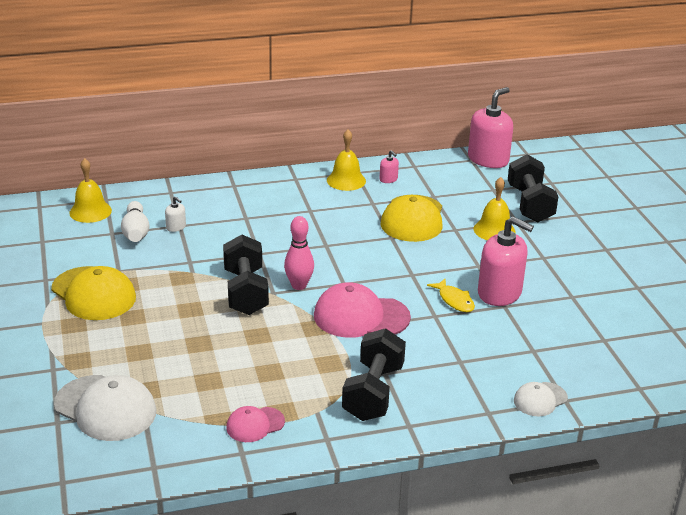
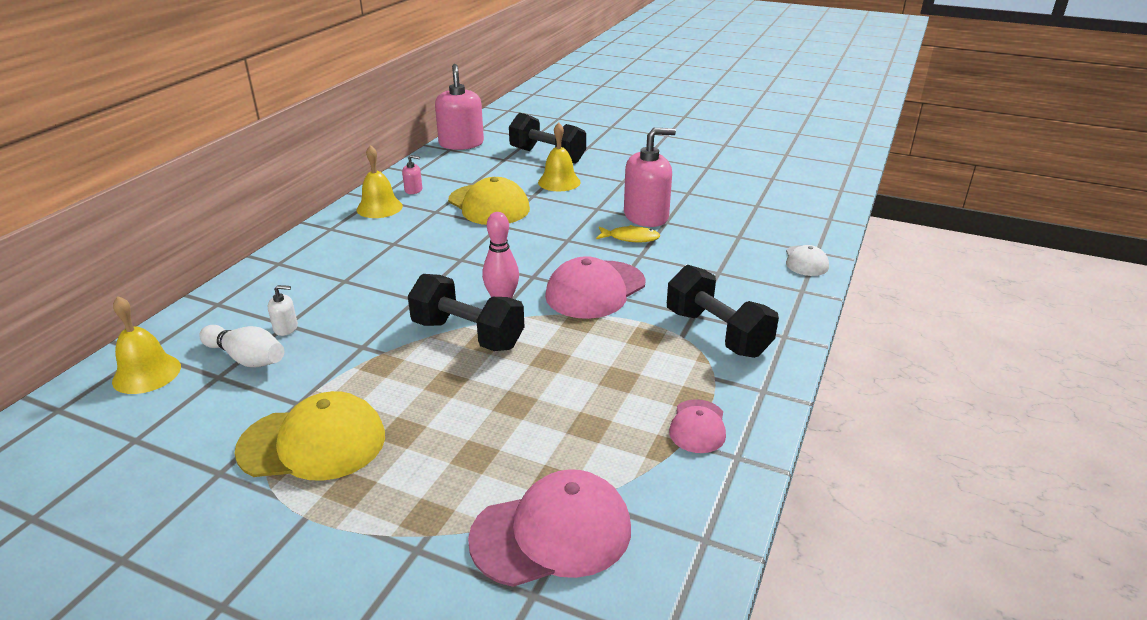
camera: 50 degrees left, 0 degrees up
white cap [54,375,156,441] -> pink cap [468,469,631,587]

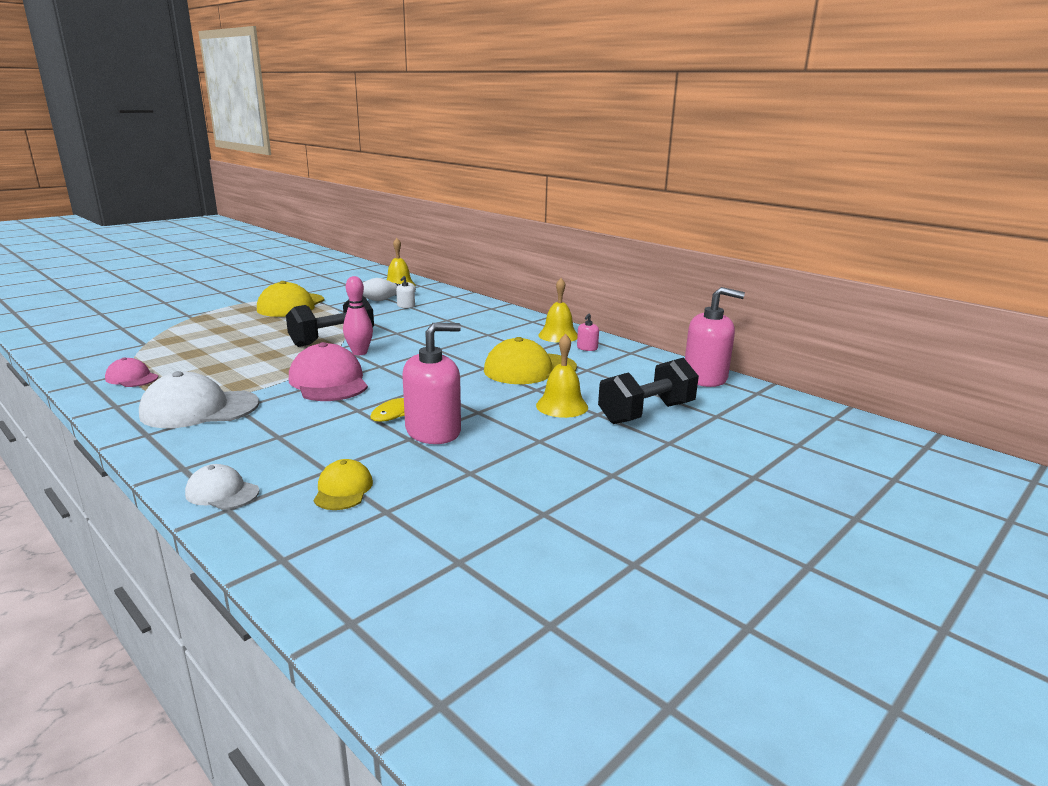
camera: 110 degrees right, 10 degrees down
pink cap [468,469,631,587] -> none
pink soap dispenser [624,128,676,227] -> pink soap dispenser turned 120 degrees counterclockwise [402,323,461,444]
black dumbbell [667,265,779,358] -> white cap [139,371,259,428]
none -> yellow cap [314,459,373,510]

